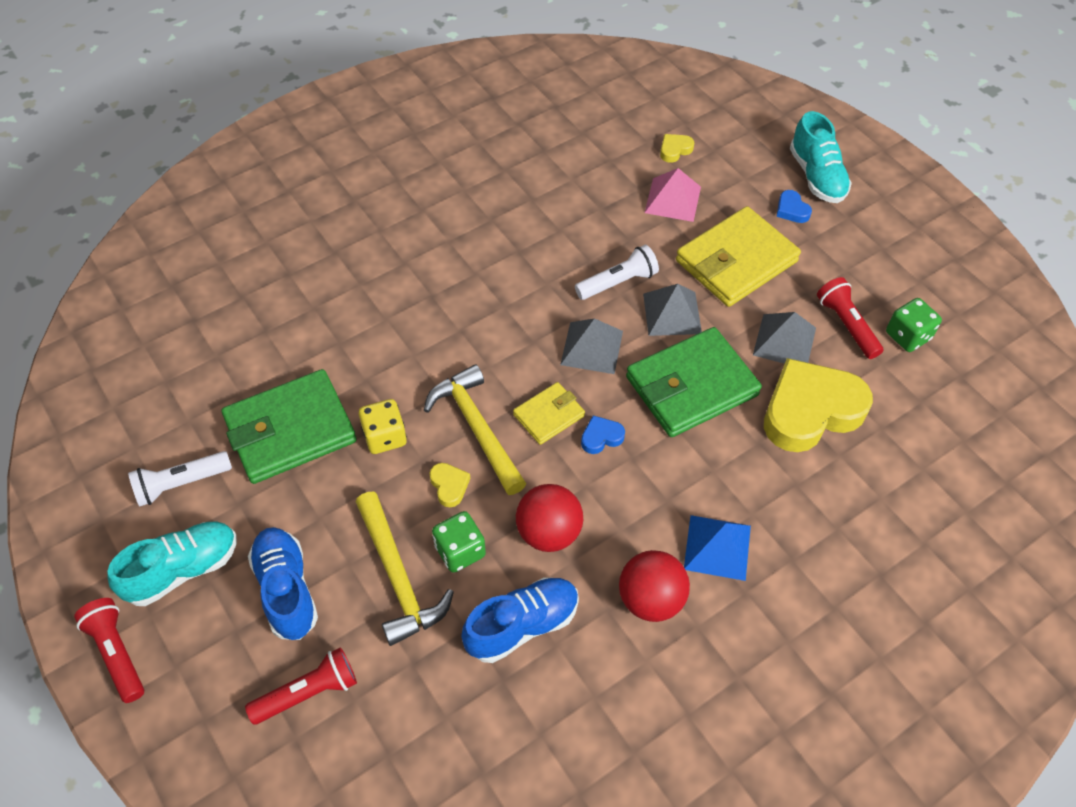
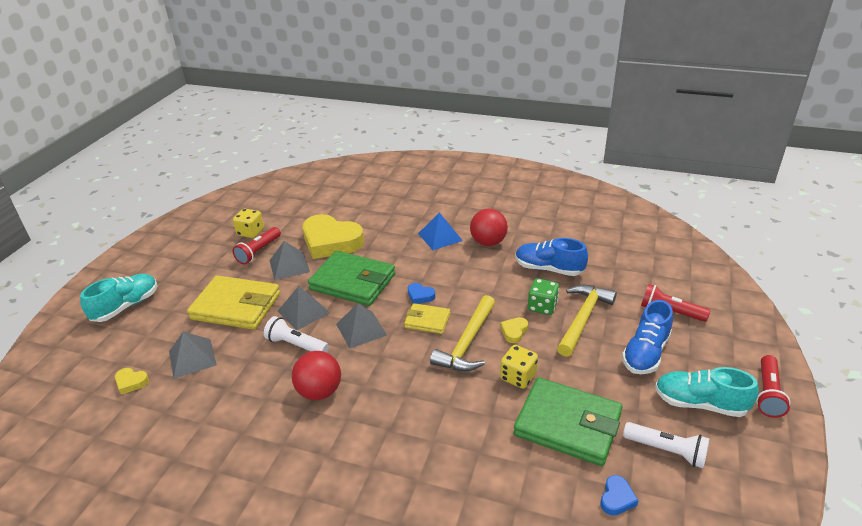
camera: 125 degrees left, 20 degrees down
red ball [516,484,583,552] -> red ball moved to [292,351,341,400]
pink pyramid [645,168,701,222] -> grey pyramid [169,332,217,379]
blue heart [777,190,812,223] -> blue heart moved to [601,475,639,516]
green dice [886,298,942,352] -> yellow dice [233,209,264,238]

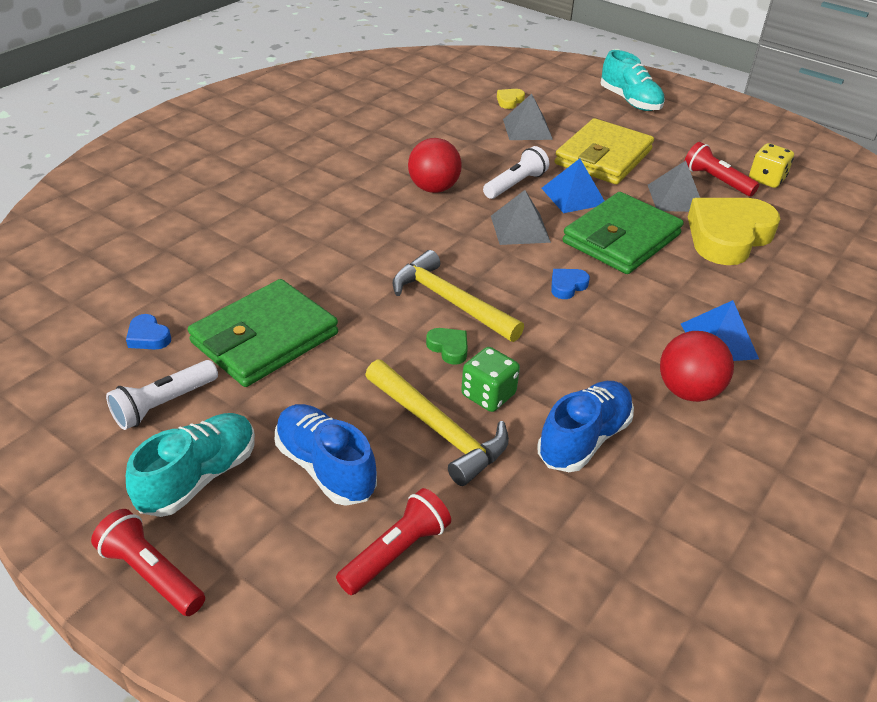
camera: 105 degrees right, 5 degrees up
grey pyramid [278,286,330,330] -> blue pyramid [541,159,604,213]
yellow wallet [404,303,450,334] -> none
yellow heart [500,317,528,343] -> green heart [426,328,468,365]
yellow dice [500,345,538,389] -> none

